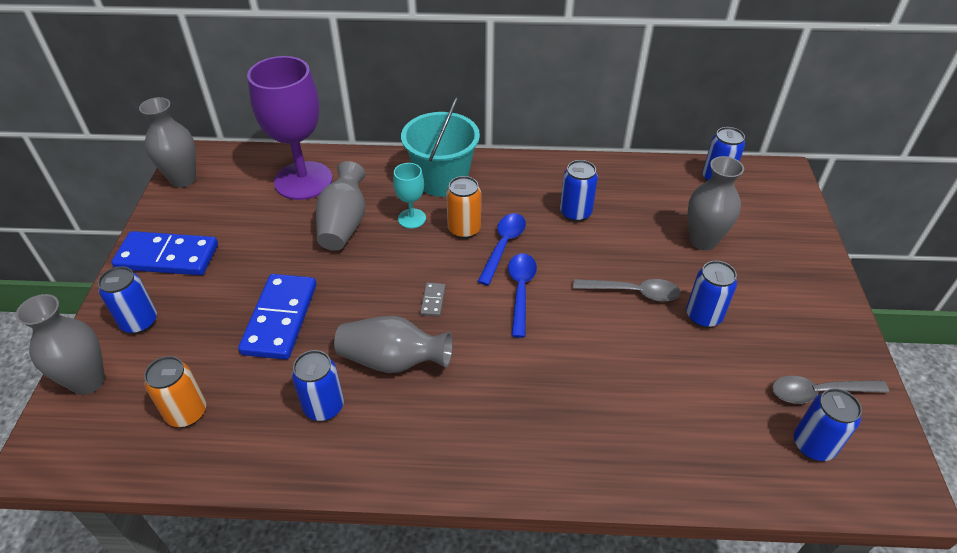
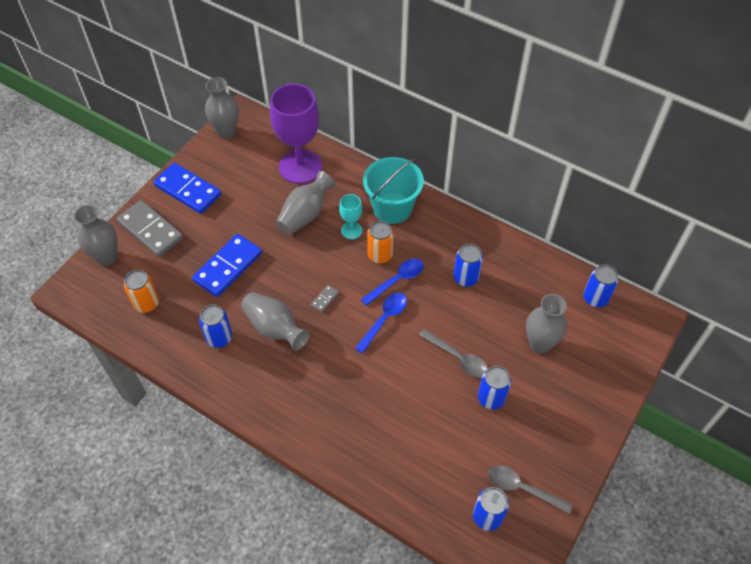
camera: 30 degrees right, 10 degrees up
blue can [98,266,157,334] -> grey domino [117,200,184,257]

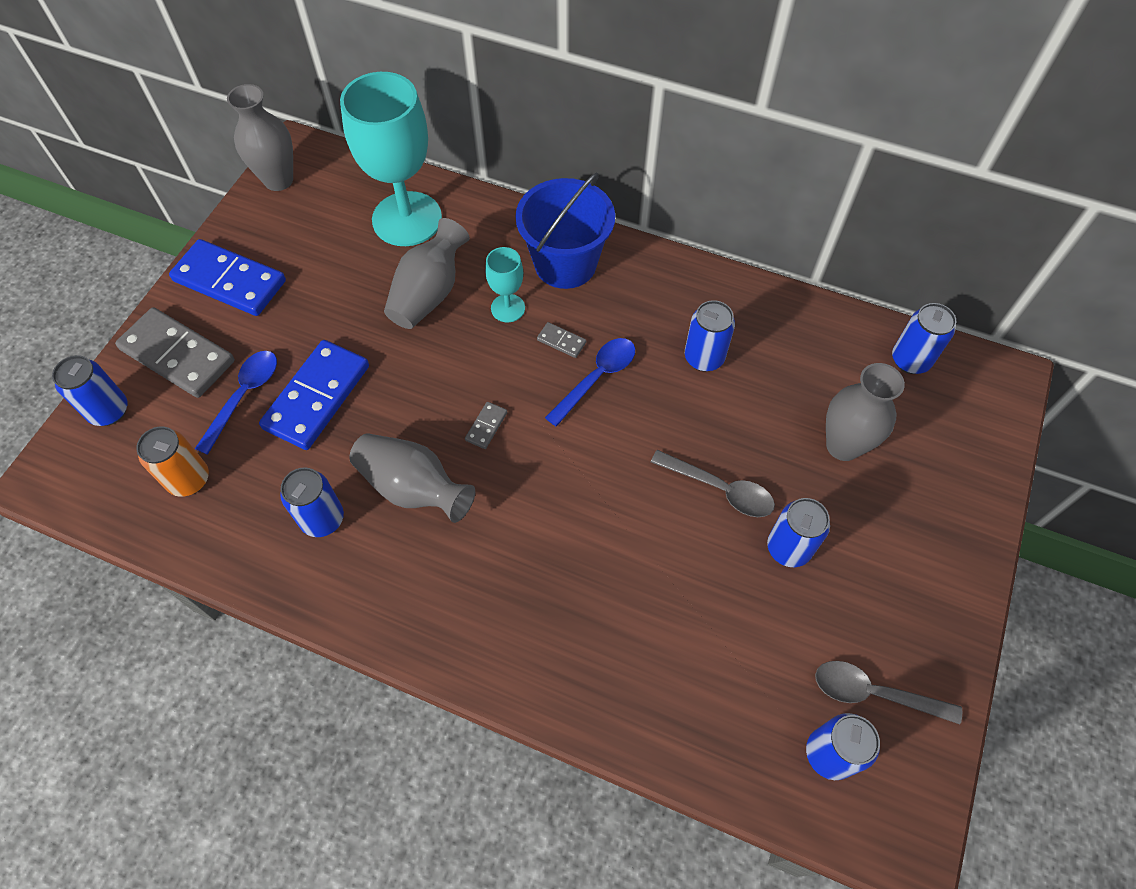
camera: 10 degrees left, 5 degrees up
grey vase [74,205,118,266] -> blue can [52,355,128,426]
purple goblet [270,84,322,184] -> turquoise goblet [340,72,442,246]
blue spoon [355,293,407,353] -> blue spoon moved to [195,351,277,455]
turquoise bucket [363,157,424,224] -> blue bucket [516,172,615,289]
orange can [367,221,394,264] -> grey domino [537,322,586,358]

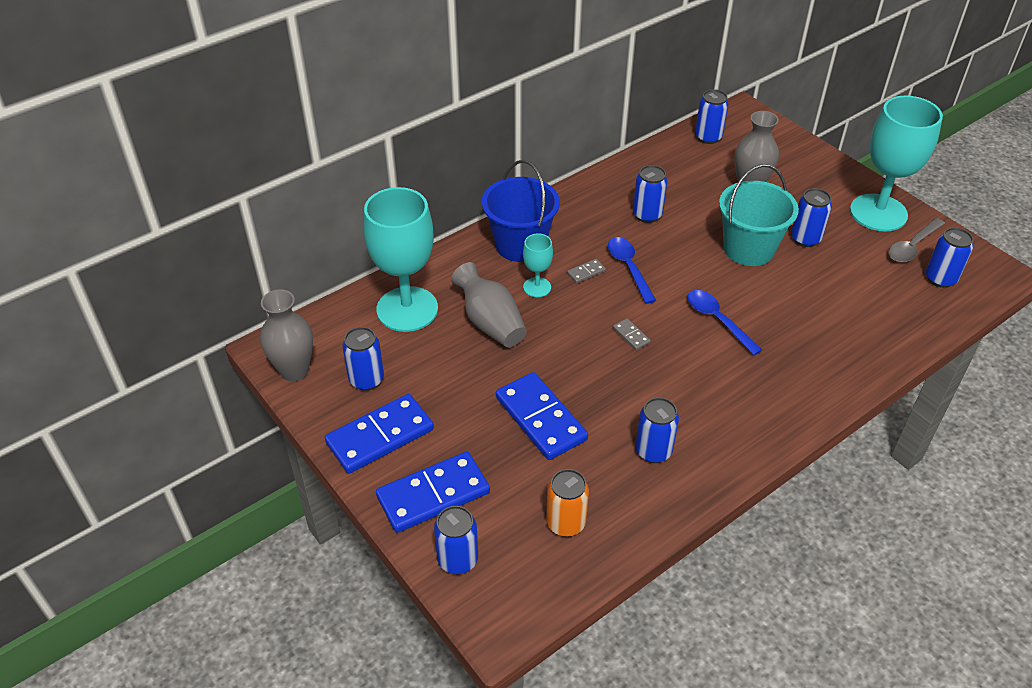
camera: 60 degrees left, 15 degrees down
grey domino [115,307,235,398] -> blue domino [376,452,490,533]
blue spoon [195,351,277,455] -> blue spoon moved to [687,290,762,355]
grey vase [349,433,475,523] -> none
grey spoon [651,450,775,517] -> turquoise bucket [719,164,799,266]
none -> blue can [343,327,384,391]
none -> turquoise goblet [850,96,943,232]

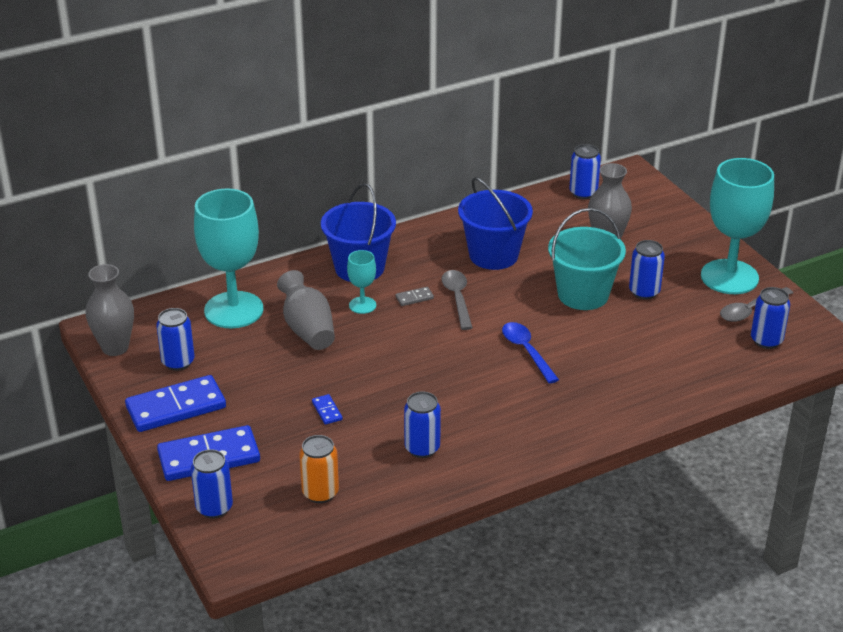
camera: 10 degrees right, 10 degrees down
blue domino [496,372,588,460] -> blue domino [312,394,342,425], size x0.42
blue spoon [608,237,656,304] -> grey spoon [441,270,473,330]
grey domino [613,318,651,350] -> none
blue can [633,165,668,223] -> blue bucket [458,177,533,270]

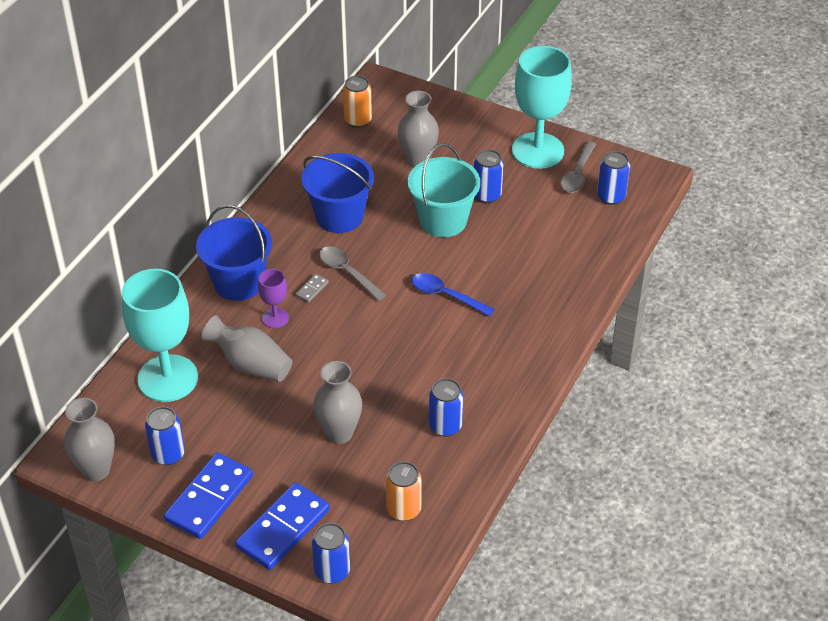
camera: 35 degrees left, 10 degrees up
blue domino [312,394,342,425] -> grey vase [313,361,362,444]
turquoise goblet [347,250,376,314] -> purple goblet [258,269,289,328]
blue can [569,144,601,199] -> orange can [343,75,372,128]

